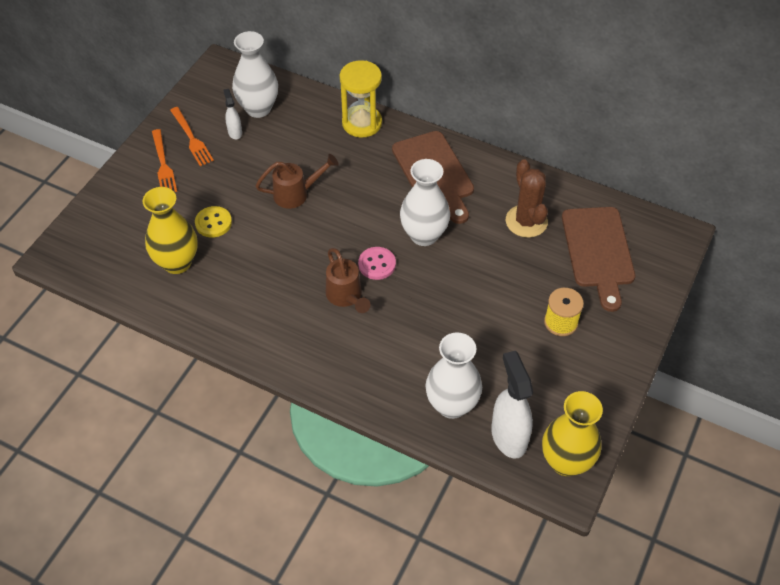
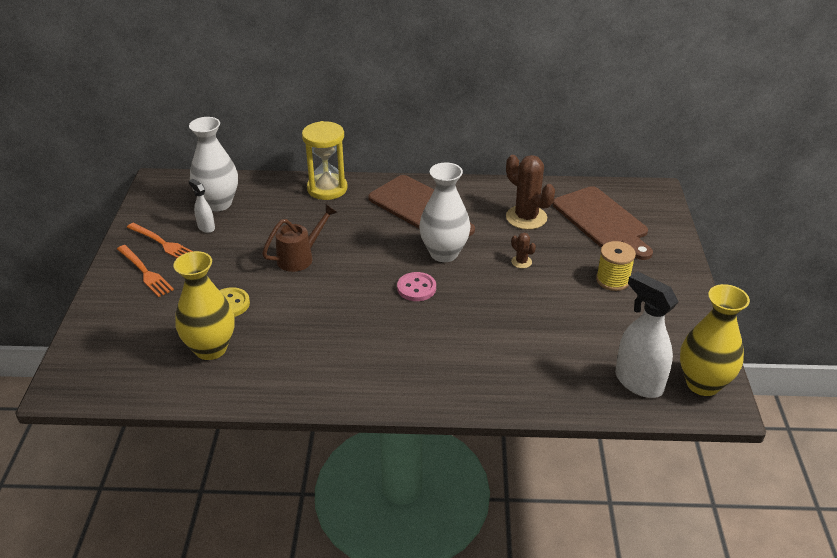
camera: 25 degrees left, 15 degrees down
brown watering can [326,248,370,313] -> none
white vase [425,332,482,419] -> none
none -> brown cactus [511,233,536,268]

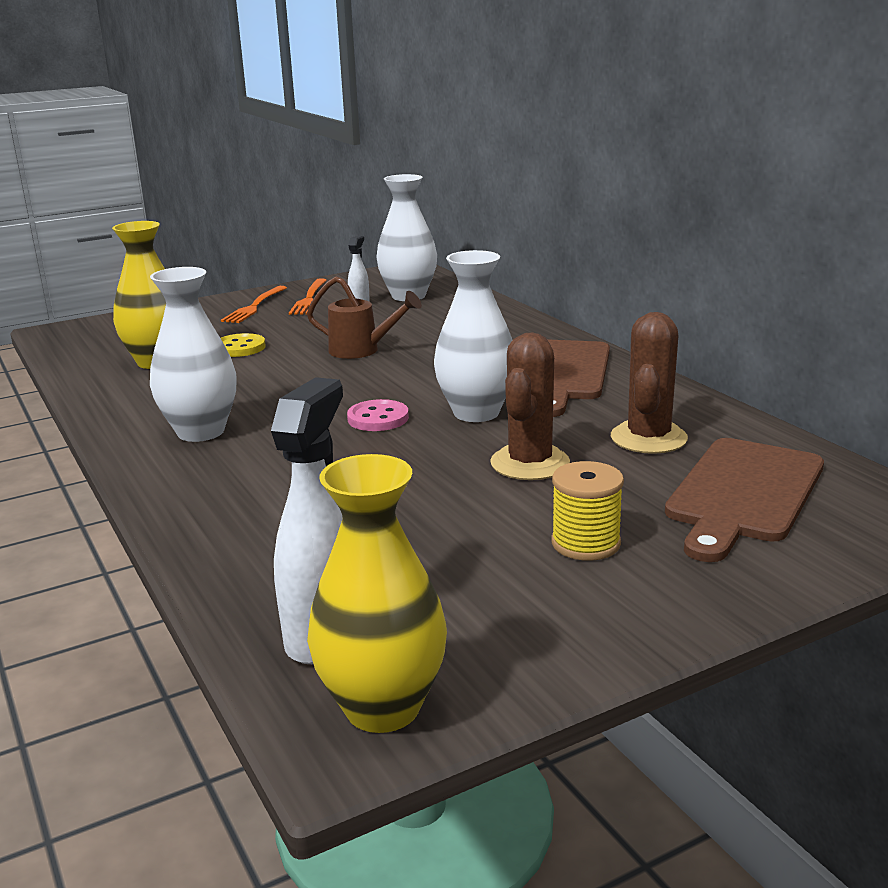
camera: 60 degrees right, 15 degrees down
yellow hourglass [302,121,348,200] -> none
brown cactus [511,233,536,268] -> brown cactus [490,333,570,480], size x2.13
none -> white vase [150,267,236,442]

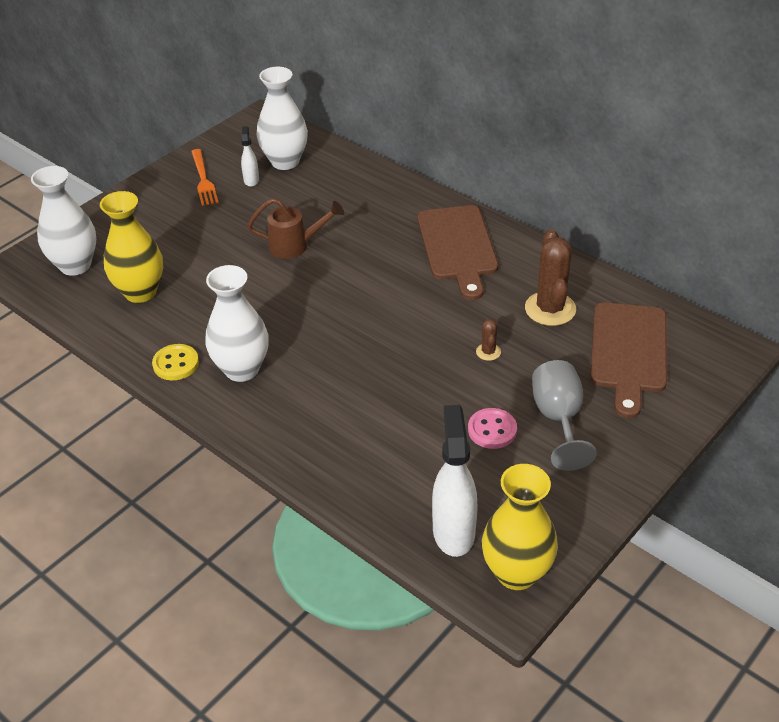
camera: 20 degrees left, 20 degrees up
orange fork [221,286,287,323] -> none
yellow button [221,333,266,357] -> yellow button moved to [152,344,199,380]
pink button [347,399,409,431] -> pink button moved to [468,408,517,449]
white vase [434,250,512,422] -> white vase moved to [31,166,96,276]
brown cactus [490,333,570,480] -> brown cactus [476,319,501,361], size x0.47
yellow spool [552,461,624,561] -> grey goblet [532,360,597,471]

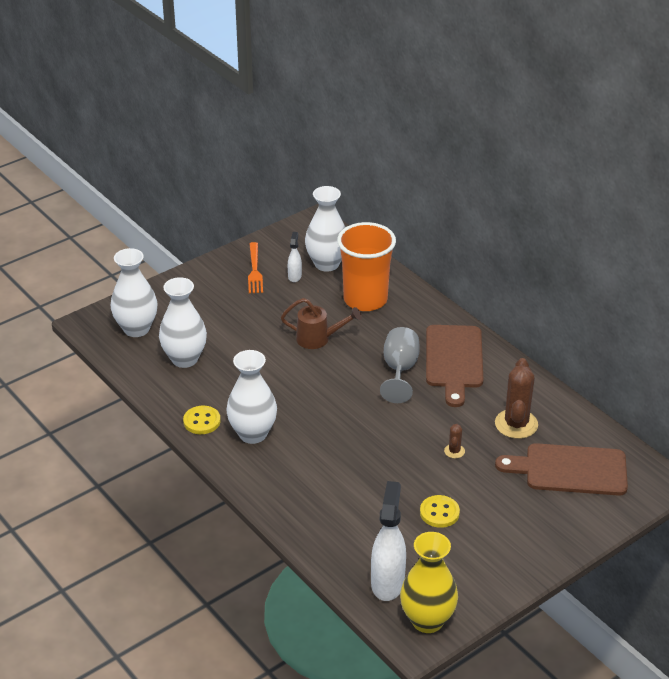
camera: 10 degrees right, 5 degrees down
yellow vase [100,191,163,303] -> white vase [159,277,207,368]
pink button [468,408,517,449] -> yellow button [420,495,460,528]
grey goblet [532,360,597,471] -> grey goblet moved to [380,327,420,403]
brown cutting board [590,302,667,418] -> brown cutting board turned 75 degrees clockwise [495,443,628,496]
none -> orange cup [337,222,396,311]

